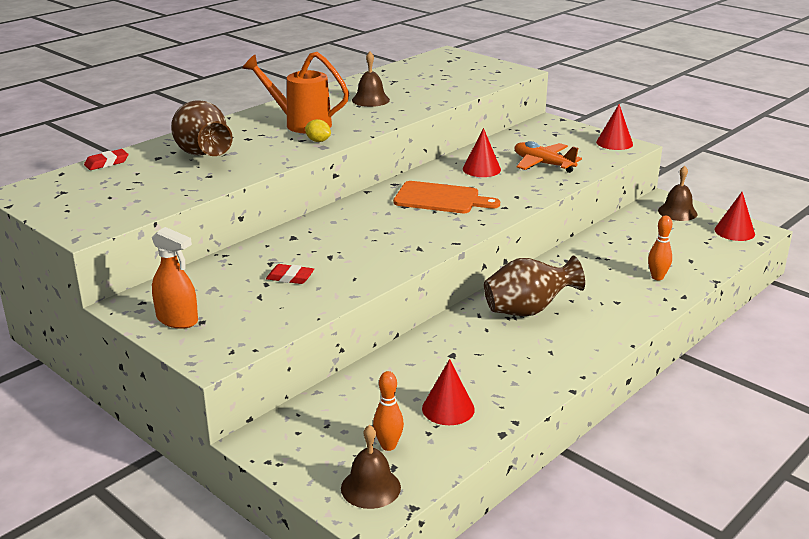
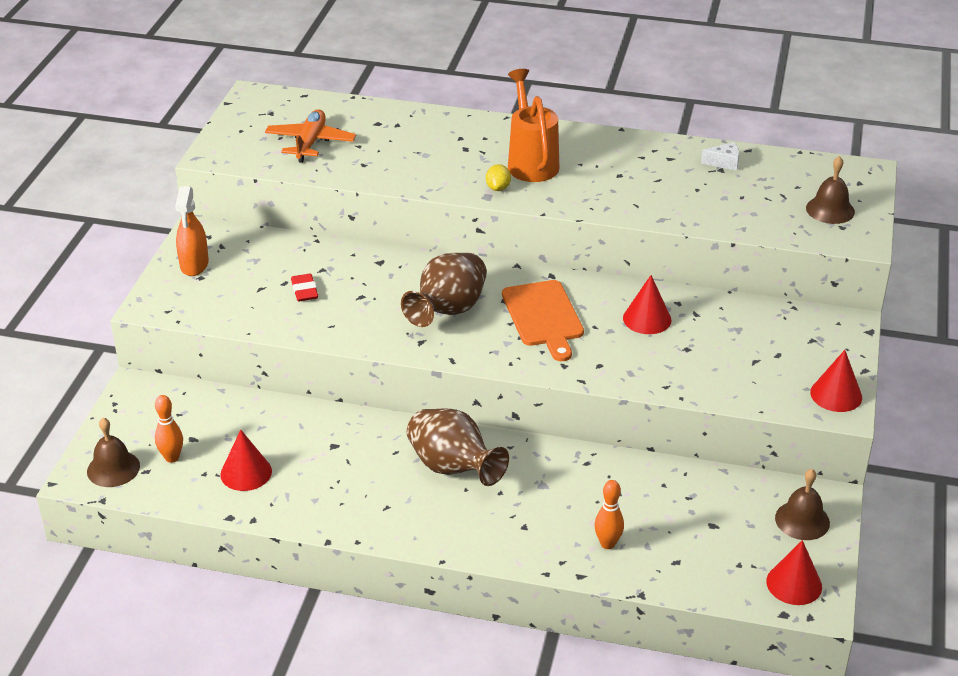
camera: 60 degrees right, 10 degrees up
red eraser [84,149,129,170] -> none
brown vase [171,100,233,156] -> brown vase moved to [401,253,487,327]
brown bell [352,52,390,107] -> brown bell moved to [806,156,855,224]
orange plane [515,141,582,173] -> orange plane moved to [265,109,356,163]
none -> white cheese [701,142,739,171]

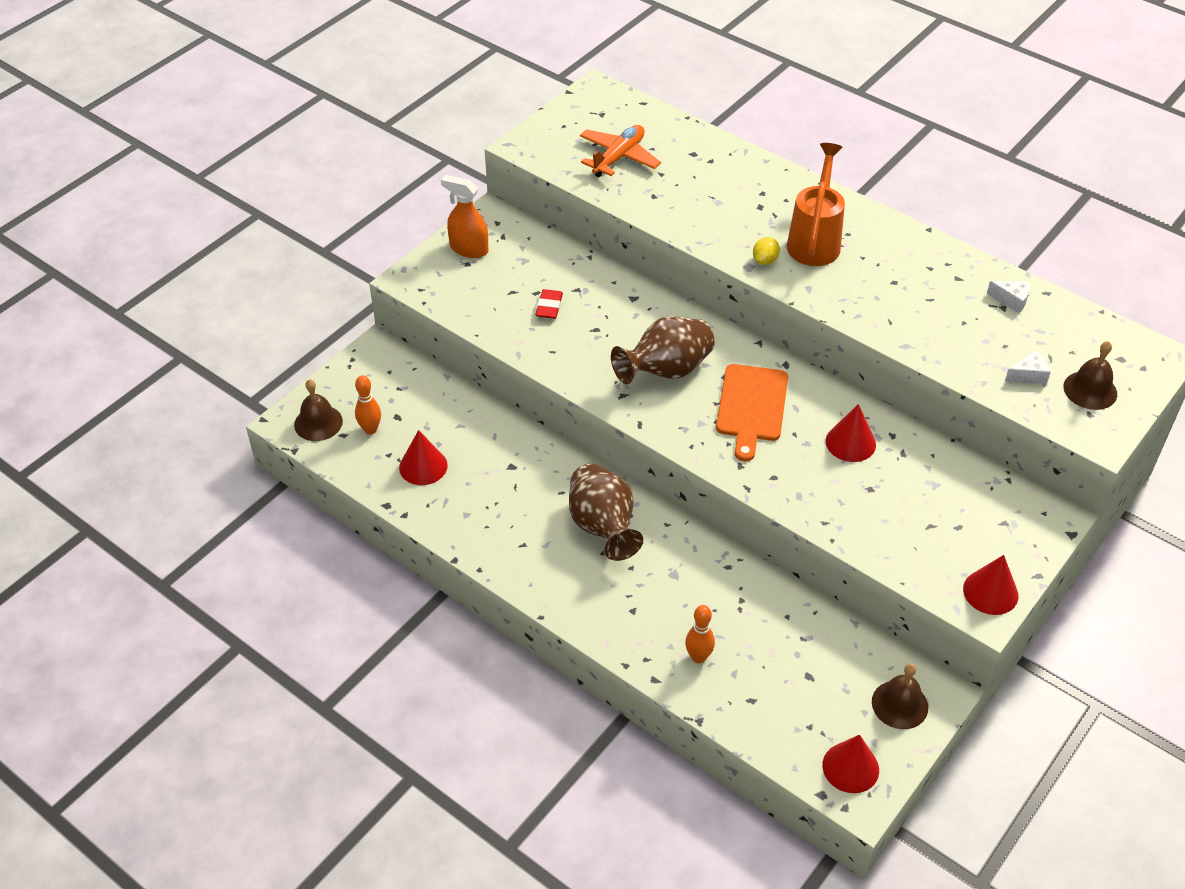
camera: 25 degrees right, 10 degrees up
orange spray bottle [175,186,209,276] -> orange spray bottle turned 90 degrees clockwise [441,175,488,258]
none -> white cheese [1005,350,1051,384]

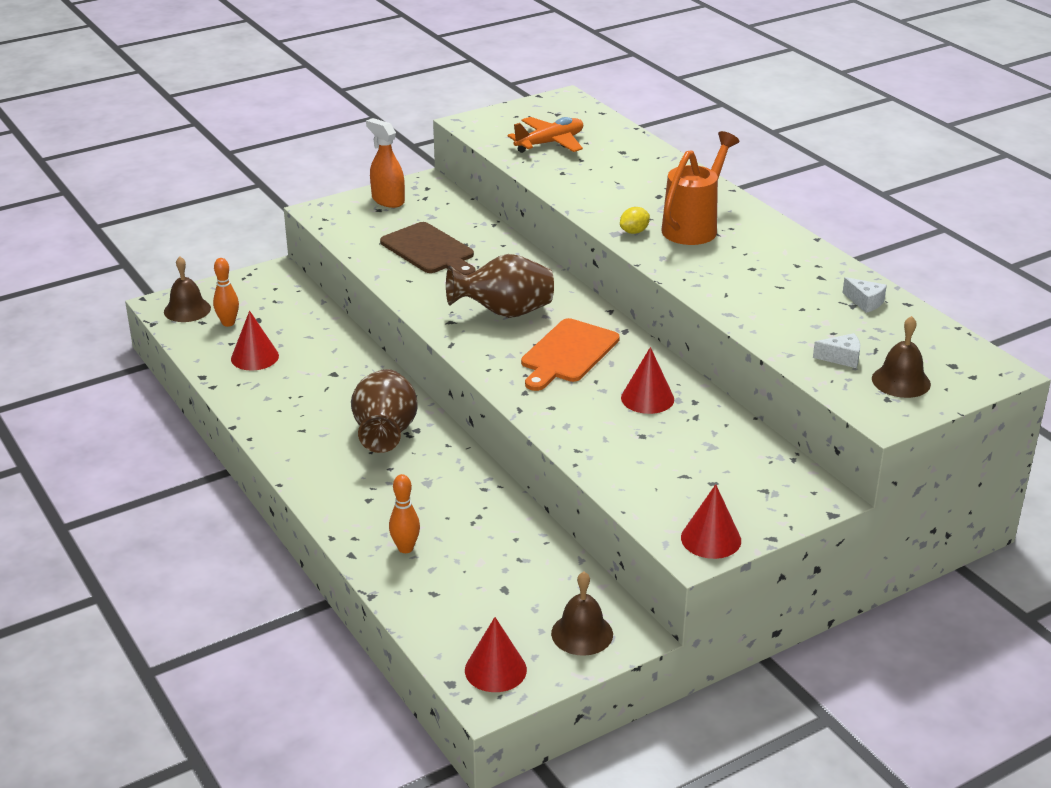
camera: 20 degrees right, 15 degrees down
red eraser [535,289,563,319] -> brown cutting board [380,222,475,275]

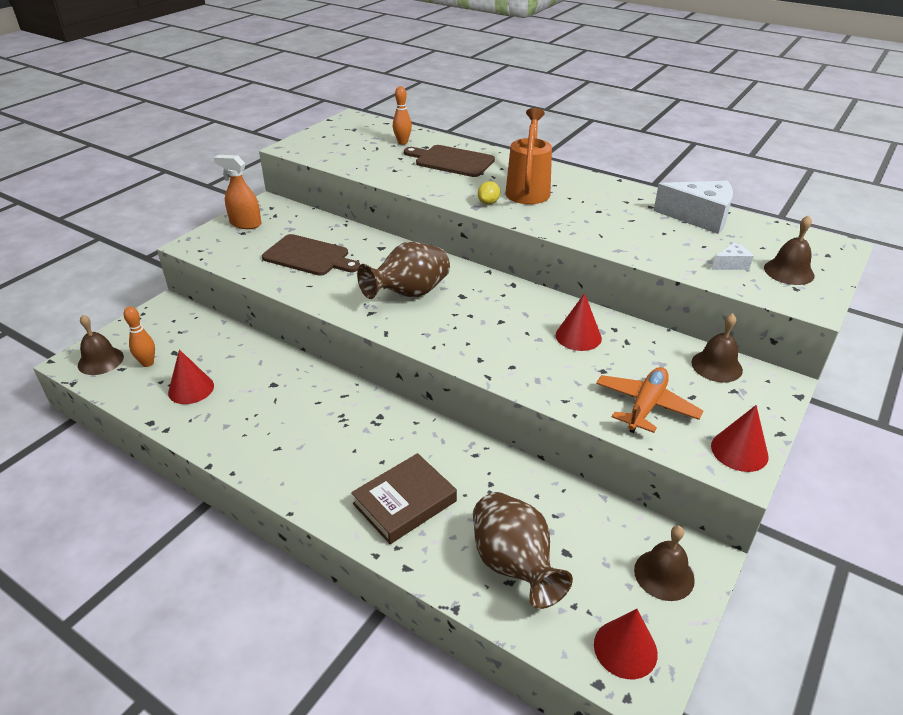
camera: 25 degrees left, 5 degrees up
brown vase [351,369,418,453] -> brown vase moved to [473,492,573,609]
orange bowling pin [389,474,420,553] -> orange bowling pin moved to [393,86,412,145]
orange plane [508,117,583,153] -> orange plane moved to [596,367,703,433]
orange cutting board [521,318,620,391] -> none
white cheese [842,277,887,313] -> white cheese [653,181,733,234], size x2.10
none -> brown book [351,453,457,544]
none -> brown cutting board [404,145,495,177]
none -> brown bell [691,313,743,383]

